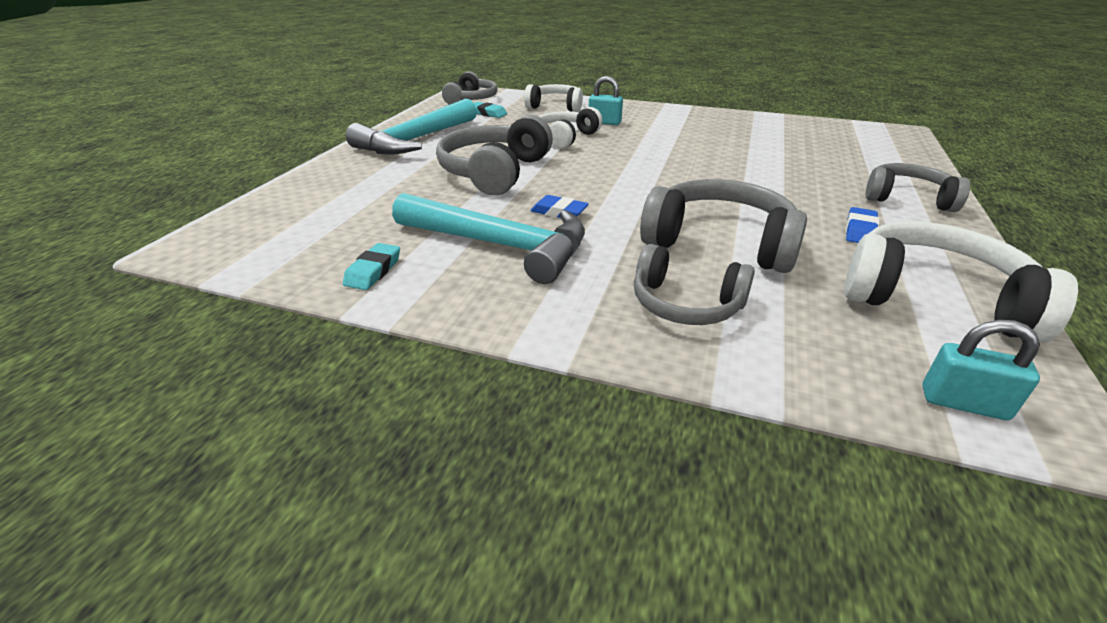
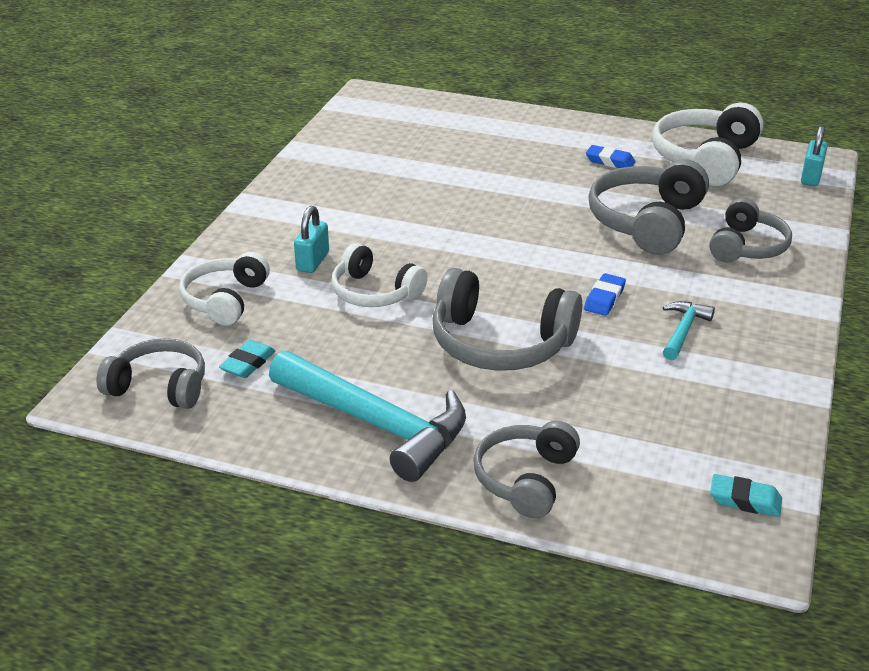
camera: 90 degrees left, 0 degrees up
turquoise eraser [343,243,400,290] -> turquoise eraser moved to [710,474,782,517]
turquoise hammer [392,193,585,284] -> turquoise hammer [663,301,715,360], size x0.47
grey headphones [866,163,970,212] -> grey headphones moved to [473,421,580,518]

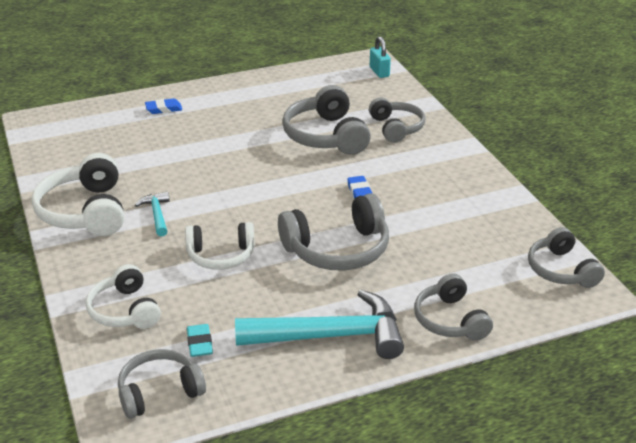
camera: 40 degrees left, 0 degrees up
turquoise padlock [294,206,329,273] -> none
blue eraser [586,145,635,168] -> blue eraser moved to [145,98,182,114]
white headphones [652,102,763,186] -> white headphones moved to [32,153,124,236]
turquoise hammer [663,301,715,360] -> turquoise hammer moved to [135,191,170,237]
turquoise eraser [710,474,782,517] -> grey headphones [528,227,605,288]

